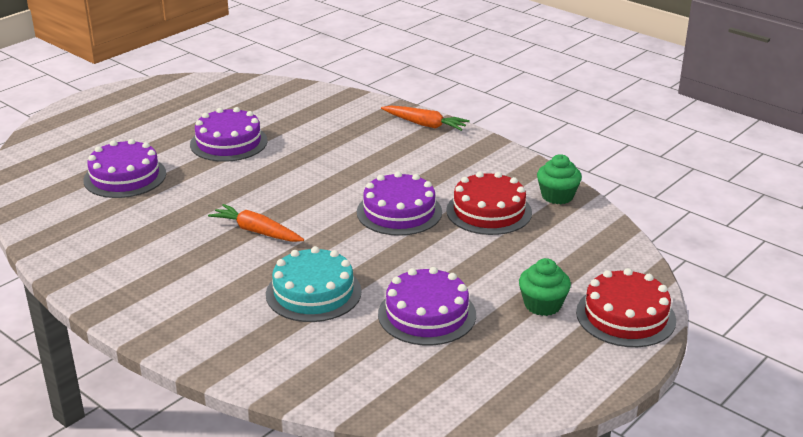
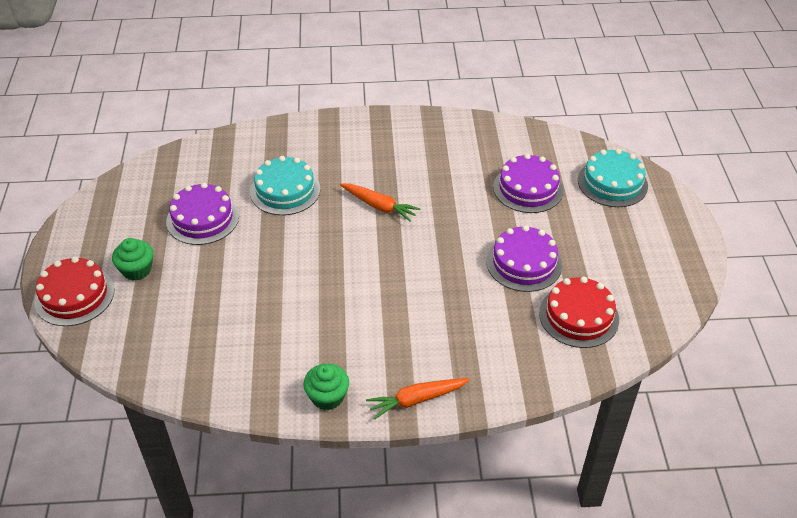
camera: 135 degrees right, 15 degrees up
orange carrot [208,204,304,242] -> orange carrot turned 45 degrees clockwise [340,183,420,222]
purple cake [357,171,442,236] -> none
red cake [446,171,532,235] -> red cake moved to [539,277,619,348]
green cupcake [537,154,582,204] -> green cupcake moved to [303,364,349,410]
none -> turquoise cake [578,149,648,207]

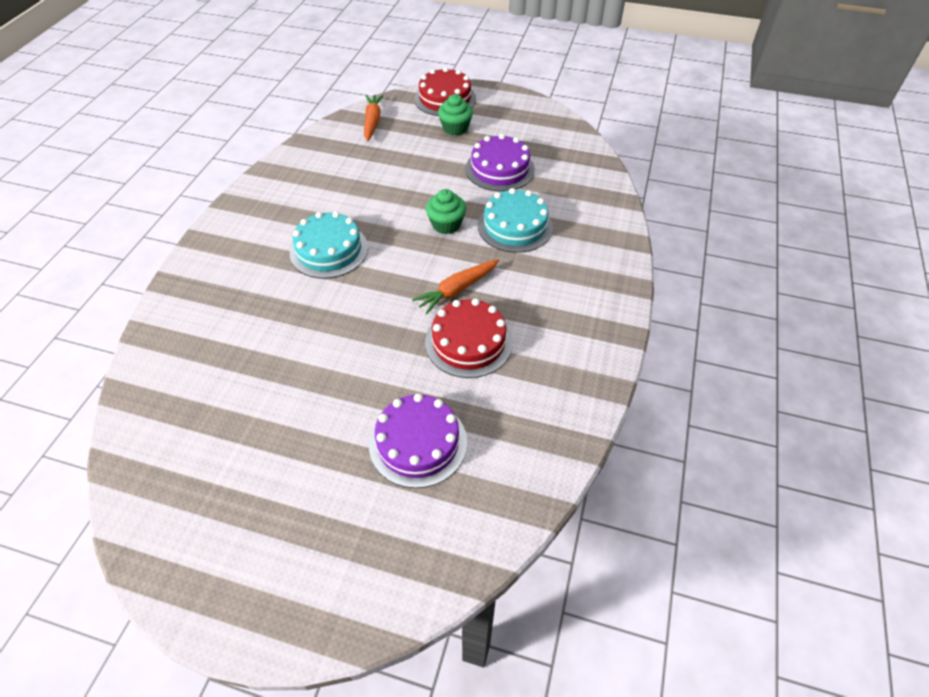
camera: 110 degrees right, 5 degrees up
green cupcake [303,364,349,410] -> green cupcake moved to [426,189,466,234]
orange carrot [366,378,470,420] -> orange carrot moved to [364,95,384,142]
purple cake [486,225,562,292] -> none
red cake [539,277,619,348] -> red cake moved to [425,298,513,378]
turquoise cake [578,149,648,207] -> turquoise cake moved to [290,211,368,279]

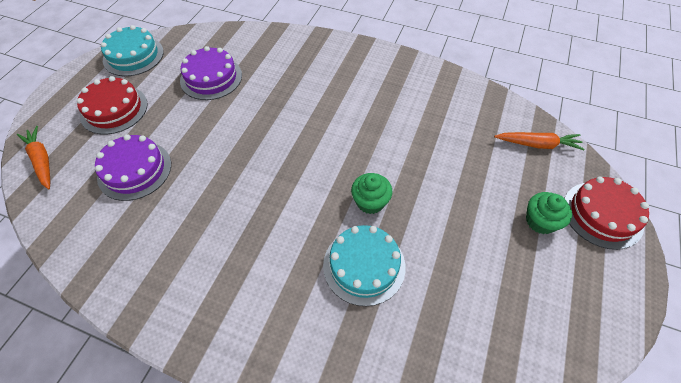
camera: 95 degrees right, 5 degrees up
turquoise cake [290,211,368,279] -> turquoise cake moved to [101,25,164,76]
orange carrot [412,259,499,314] -> orange carrot moved to [17,126,50,189]
red cake [425,298,513,378] -> red cake moved to [77,76,148,134]
purple cake [466,134,535,191] -> purple cake moved to [180,46,242,100]

